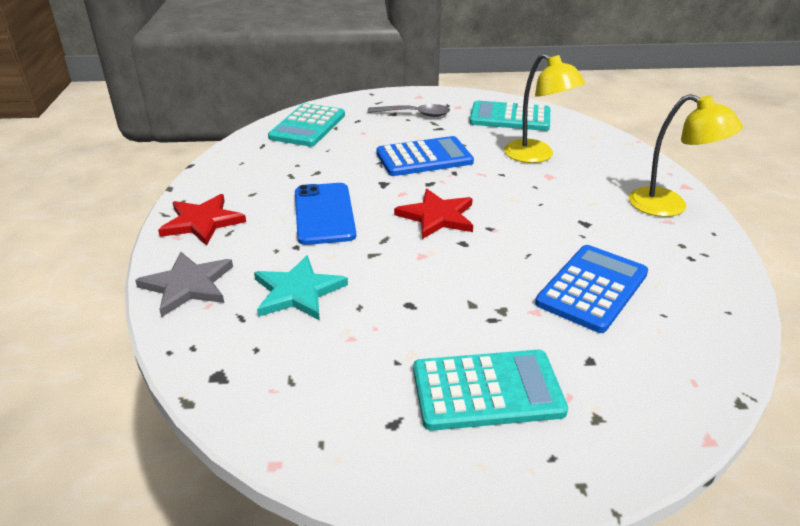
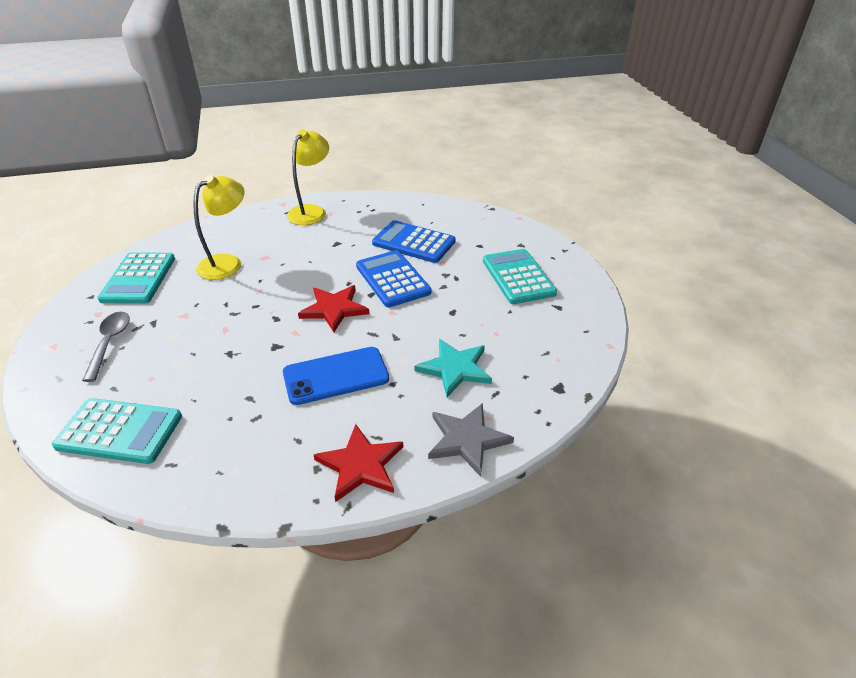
camera: 100 degrees left, 5 degrees up
blue calculator [376,136,474,176] -> blue calculator moved to [356,250,431,307]

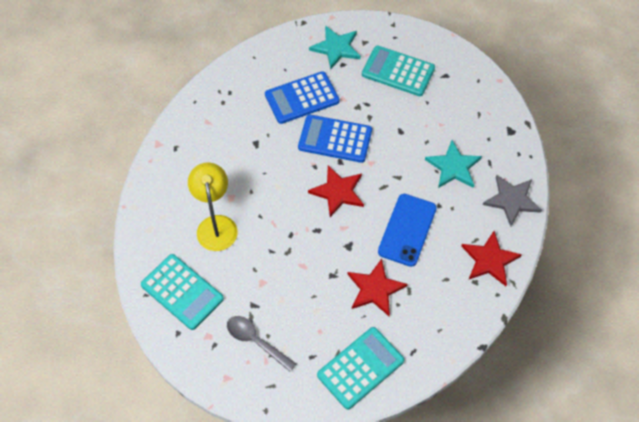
camera: 50 degrees left, 20 degrees up
yellow lamp [287,129,329,225] -> none
none -> turquoise star [309,26,361,69]
none -> red star [348,259,408,316]

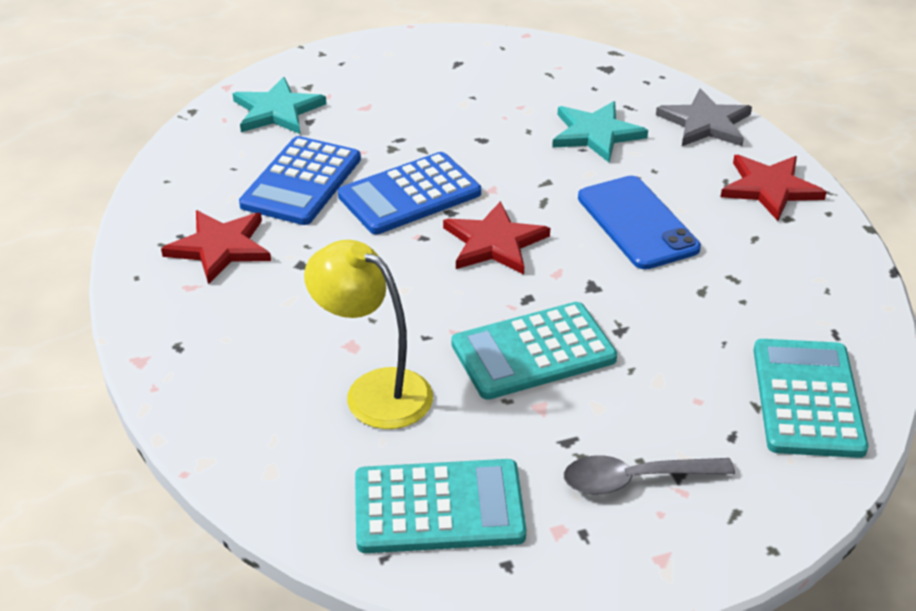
camera: 45 degrees left, 20 degrees down
red star [348,259,408,316] -> red star moved to [161,210,271,285]
turquoise calculator [362,45,435,96] -> turquoise calculator moved to [452,302,617,400]

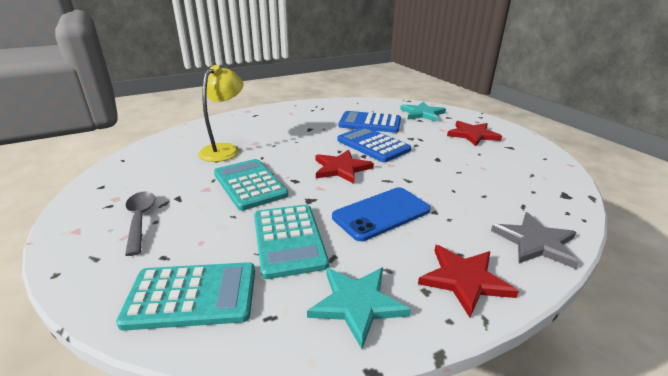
camera: 80 degrees right, 10 degrees down
red star [161,210,271,285] -> red star moved to [447,121,502,146]
turquoise calculator [355,459,526,553] -> turquoise calculator moved to [254,205,329,279]
turquoise star [552,101,648,162] -> turquoise star moved to [307,267,411,349]

